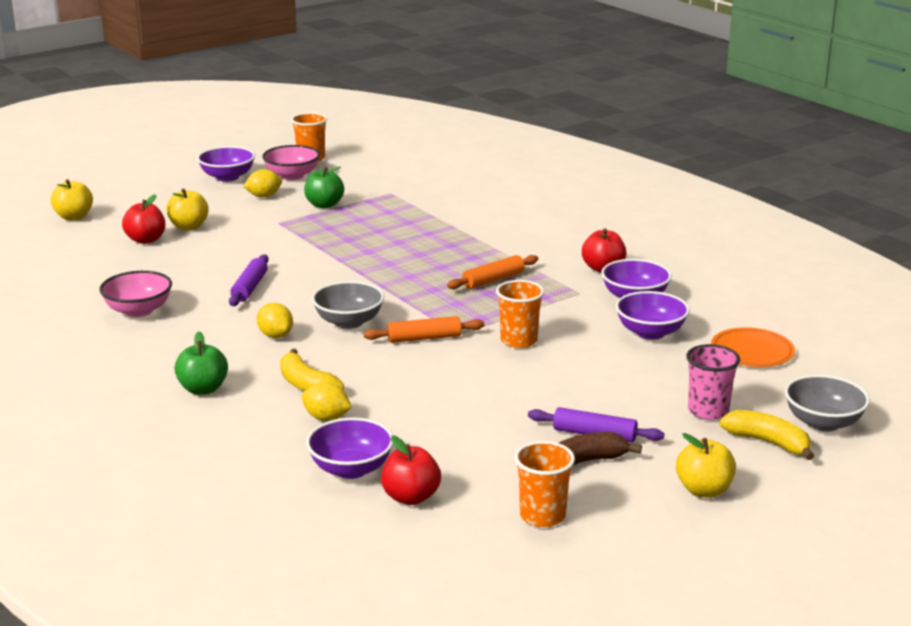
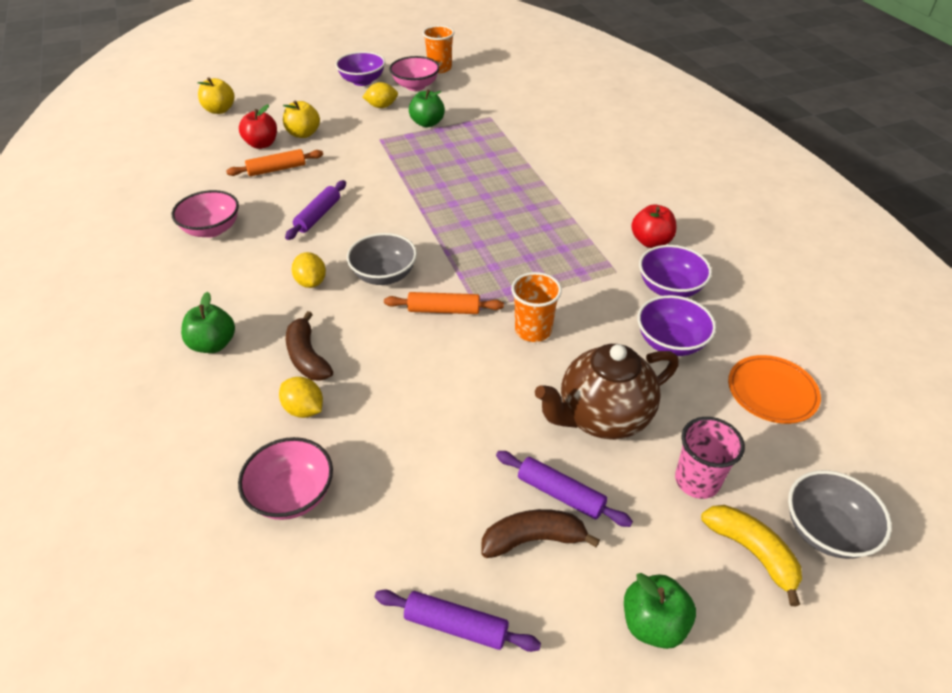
camera: 15 degrees right, 20 degrees up
yellow banana [280,349,344,391] -> brown banana [286,311,333,381]
purple bowl [306,417,393,479] -> pink bowl [238,437,333,520]
red apple [381,435,441,505] -> none
orange rolling pin [447,255,538,289] -> orange rolling pin moved to [226,149,323,176]
orange cup [515,441,575,527] -> purple rolling pin [375,590,541,652]
yellow apple [676,433,736,497] -> green apple [624,573,696,649]
none -> brown teapot [535,344,679,440]

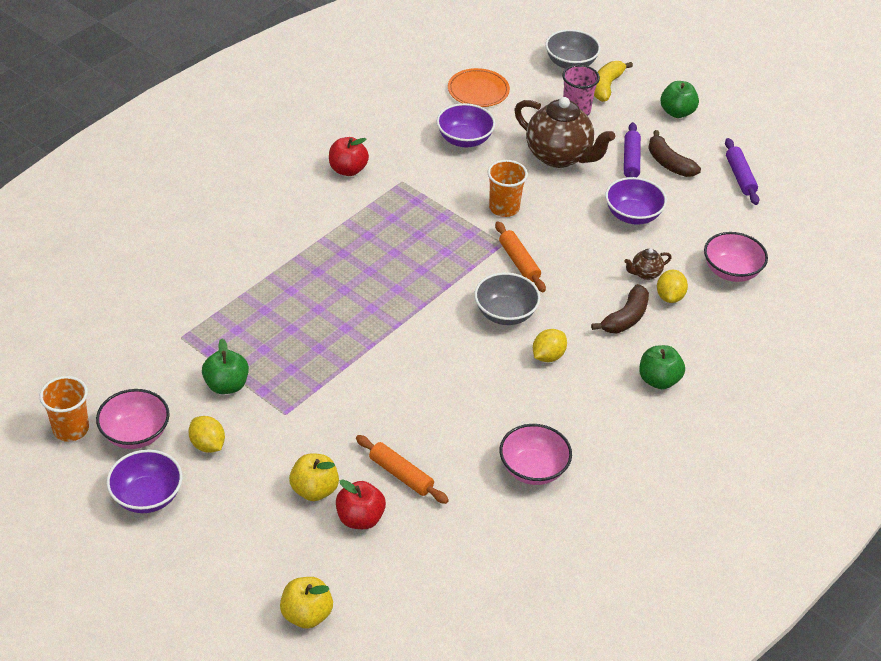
camera: 120 degrees left, 0 degrees up
purple rolling pin [285,180,346,240] -> none
purple bowl [639,245,712,298] -> purple bowl moved to [605,177,667,225]
none -> brown teapot [624,248,672,280]

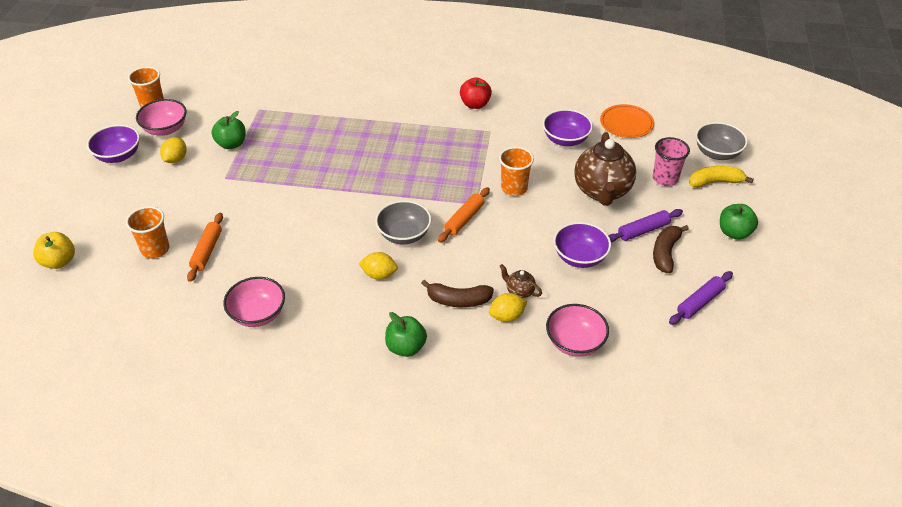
camera: 60 degrees right, 0 degrees up
yellow apple [289,454,339,501] -> none
red apple [336,479,386,529] -> orange cup [126,206,169,259]

